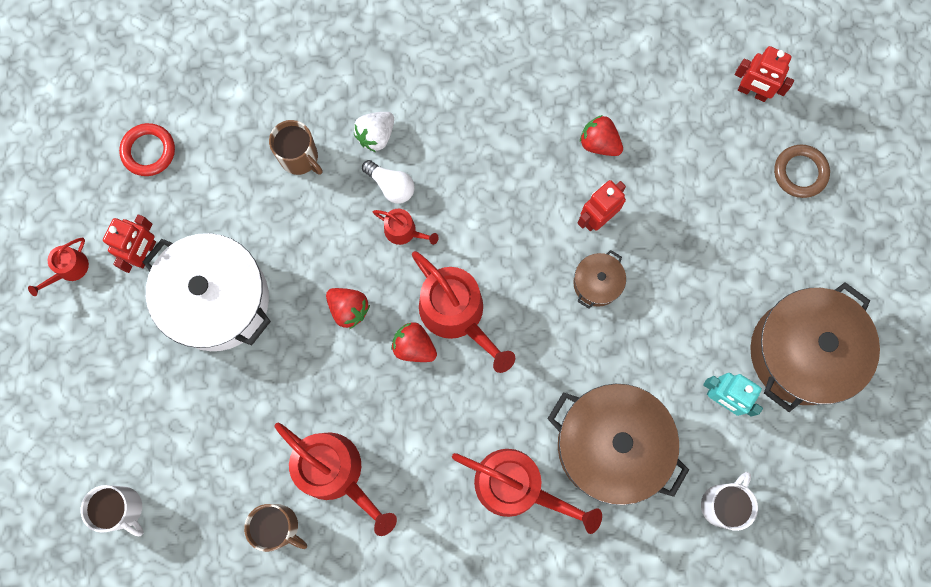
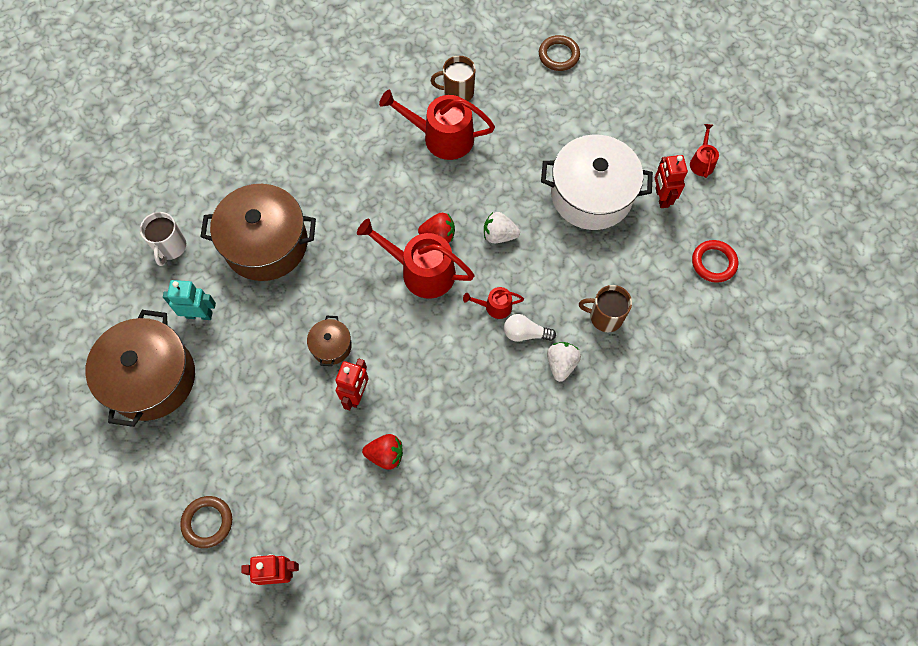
camera: 150 degrees right, 10 degrees down
white mug [81,485,143,536] -> brown ring [539,35,580,71]
red strawberry [326,288,370,329] -> white strawberry [484,212,520,243]
red watering can [452,449,602,534] -> none

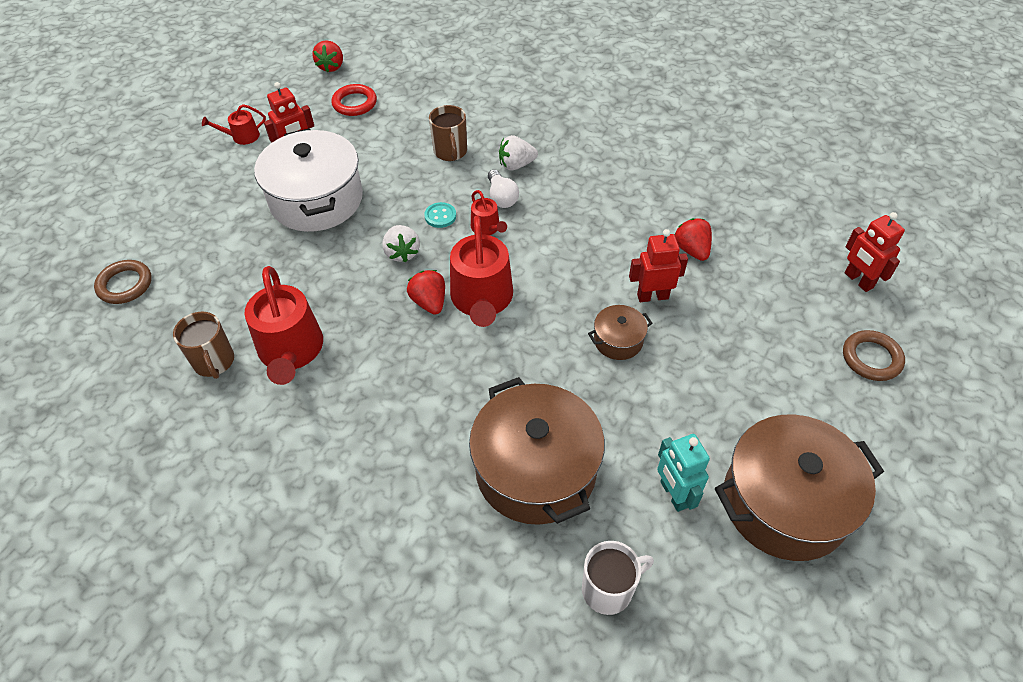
camera: 115 degrees left, 15 degrees down
none -> red strawberry [313,40,343,72]
none -> turquoise button [424,202,456,228]

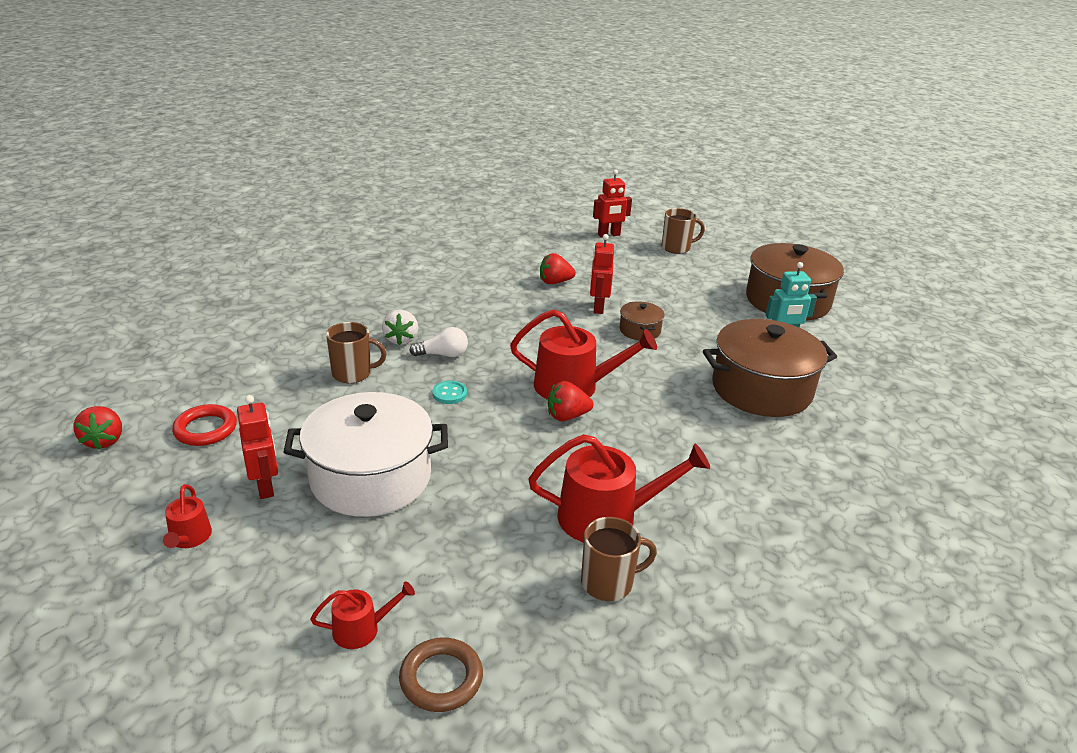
camera: 80 degrees left, 20 degrees down
red strawberry [313,40,343,72] -> red strawberry turned 60 degrees clockwise [73,406,122,450]
white strawberry [382,225,420,263] -> none
red watering can [471,190,507,235] -> red watering can moved to [310,581,415,649]
white mug [582,541,654,615] -> none
brown ring [843,330,905,381] -> brown mug [662,208,705,254]

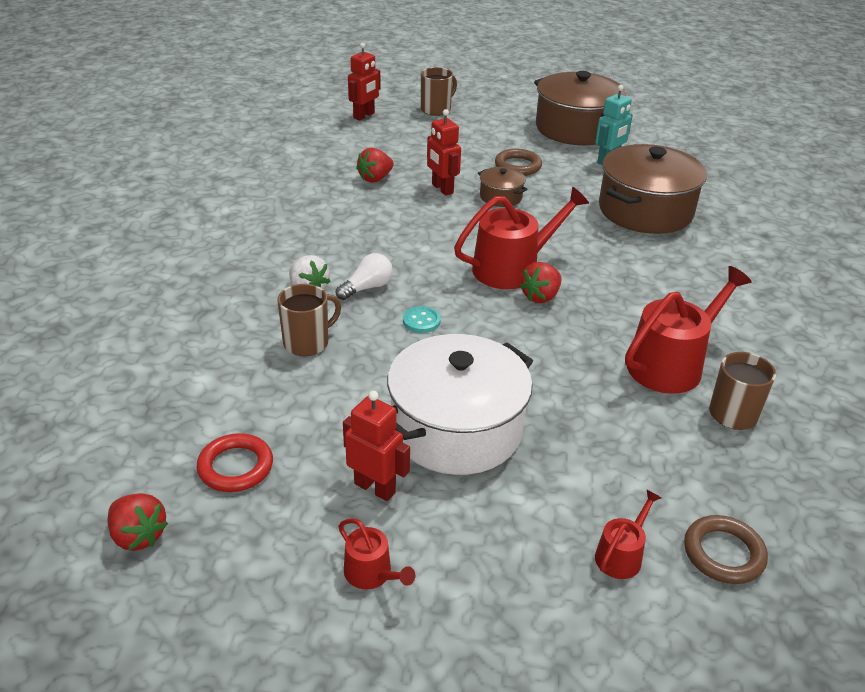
camera: 35 degrees left, 5 degrees up
none -> brown ring [495,149,542,176]

